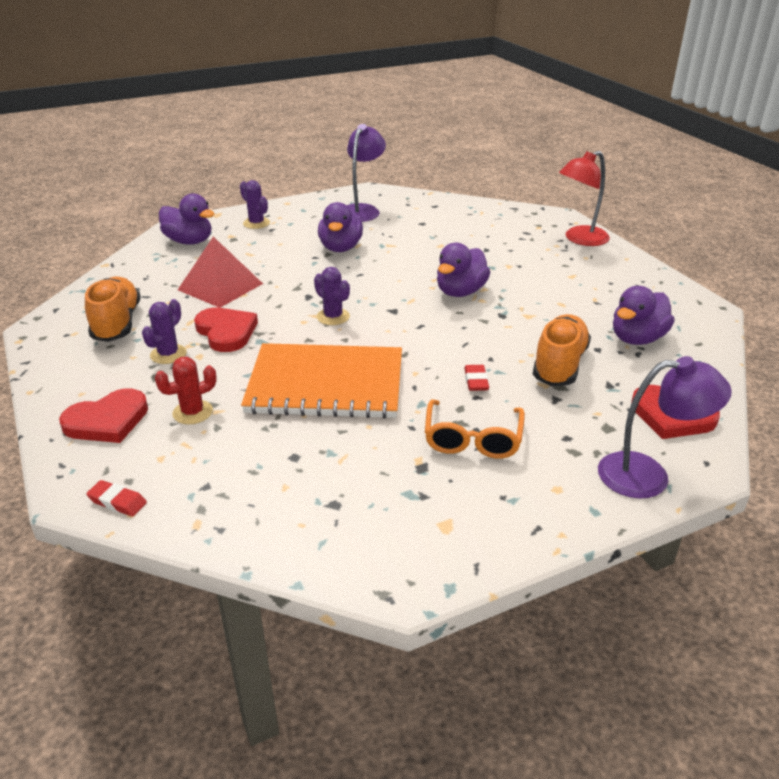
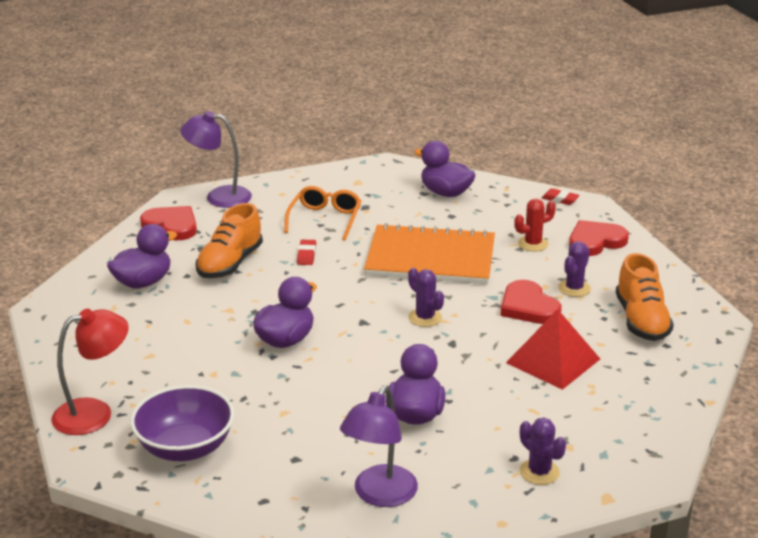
camera: 175 degrees left, 5 degrees down
purple duck [159,193,214,245] -> purple duck moved to [414,141,475,197]
none -> purple bowl [130,385,234,461]

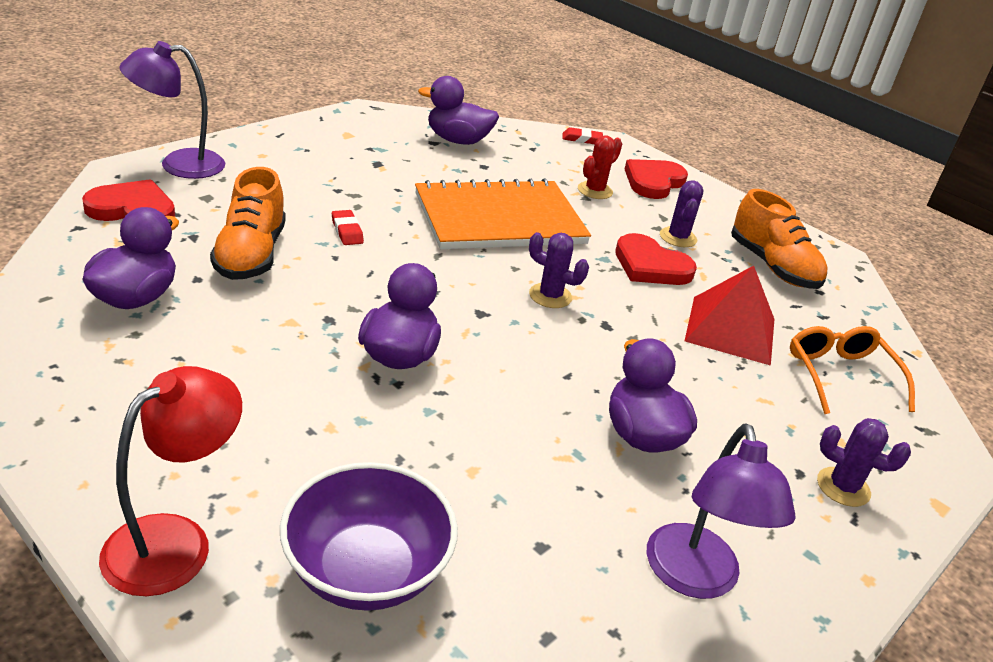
camera: 30 degrees left, 5 degrees up
orange glasses [284,186,361,240] -> orange glasses moved to [790,326,915,414]

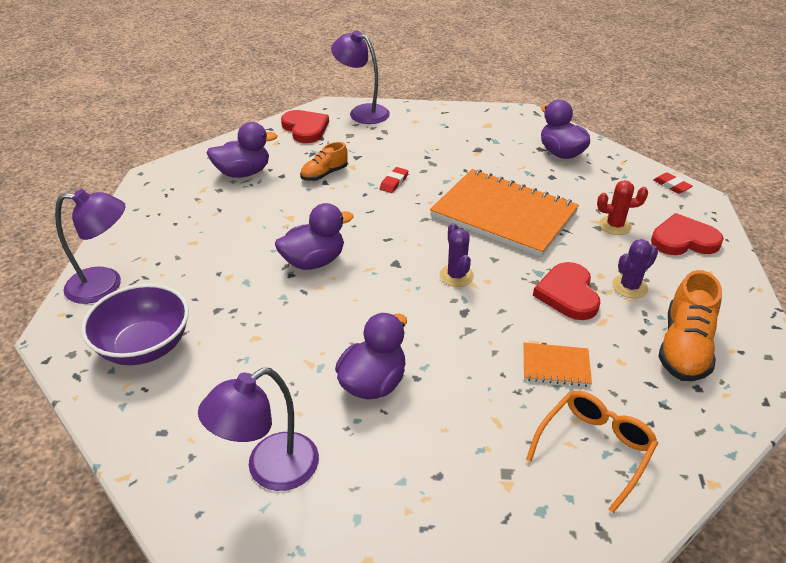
camera: 55 degrees right, 5 degrees up
red lamp [99,366,242,596] -> purple lamp [55,189,126,304]
orange shoe [210,167,286,280] -> orange shoe [300,142,348,181], size x0.61
red pyramid [685,266,774,366] -> orange notebook [524,343,592,387]
purple cactus [817,418,911,507] -> none

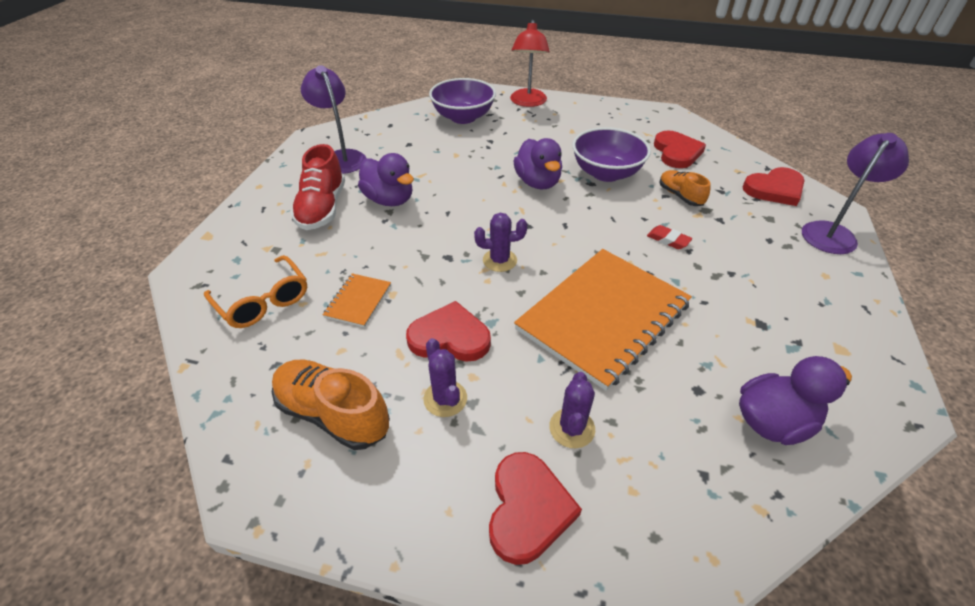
camera: 100 degrees right, 5 degrees up
purple lamp [55,189,126,304] -> red lamp [510,20,550,107]
purple duck [207,122,278,178] -> red heart [654,130,706,168]
red cactus [597,180,648,235] -> purple cactus [549,372,595,448]
red eraser [653,173,693,194] -> none
none -> red shoe [291,144,345,230]
none -> purple bowl [572,127,651,182]

